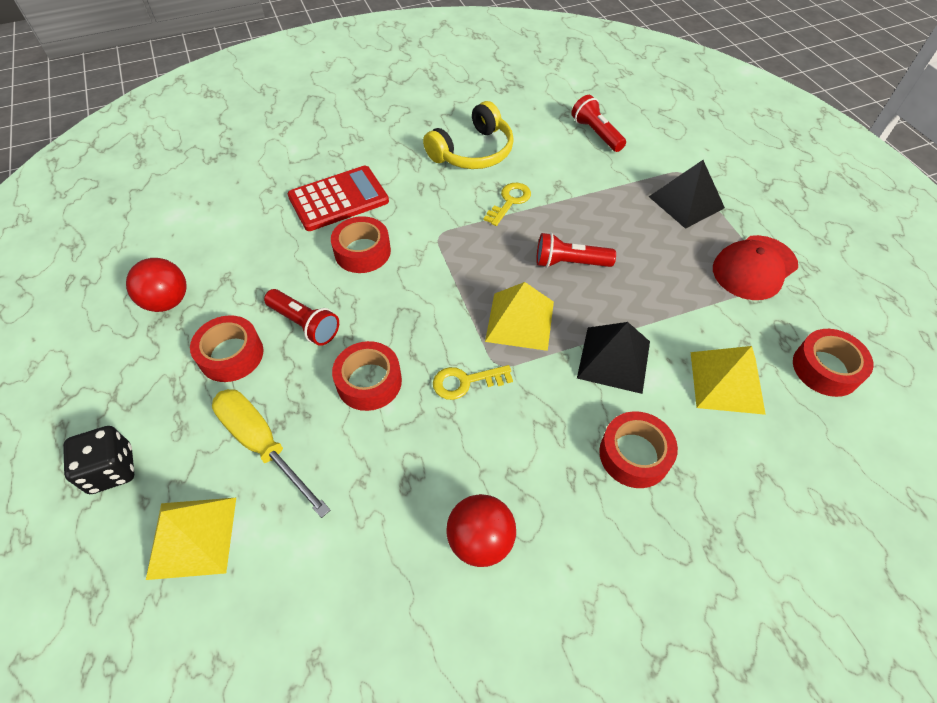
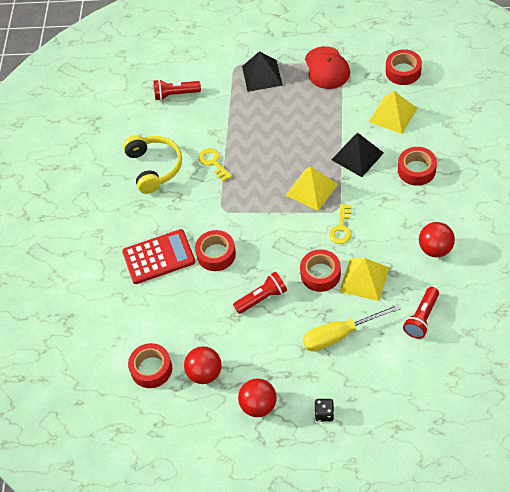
camera: 60 degrees left, 0 degrees up
black dice [63,426,134,494] -> black dice [315,399,334,422], size x0.64
yellow pyramid [146,498,236,580] -> yellow pyramid moved to [339,258,389,301]
red tape [190,315,263,382] -> red tape moved to [128,343,172,388]
red calculator [287,166,389,231] -> red calculator turned 75 degrees clockwise [122,229,195,284]
red flashlight [536,233,616,268] -> red flashlight moved to [403,287,439,339]
none -> red ball [238,378,277,417]

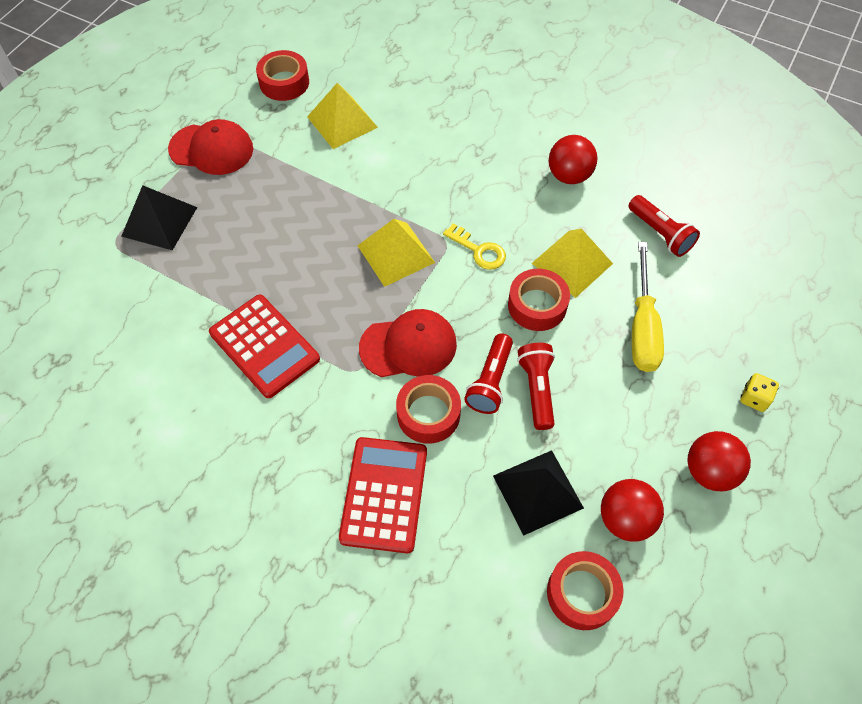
camera: 70 degrees left, 5 degrees up
yellow headphones [123,135,182,194] -> none
red flashlight [154,79,201,101] -> red flashlight moved to [464,333,513,414]
yellow key [199,148,232,182] -> red calculator [209,295,320,398]
black dice [315,399,334,422] -> yellow dice [740,373,779,412]
black pyramid [332,133,384,177] -> black pyramid moved to [493,450,584,536]
red tape [398,147,437,186] -> none
none -> red cap [359,309,457,377]

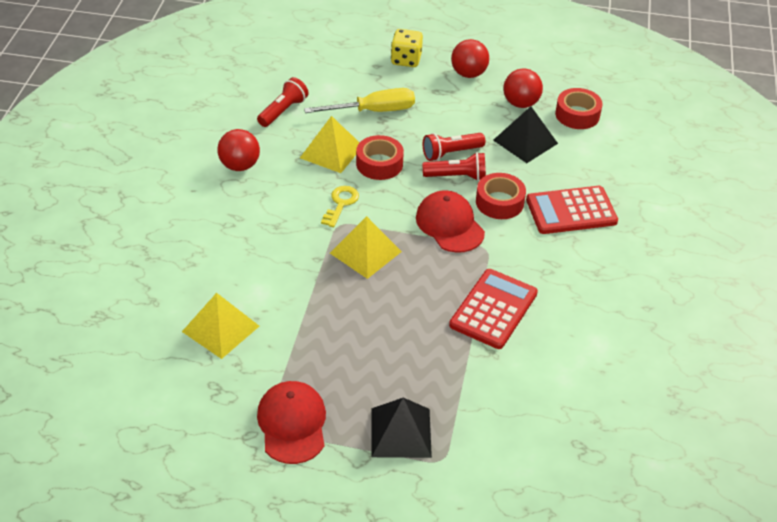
camera: 110 degrees left, 15 degrees down
red tape [256,50,309,101] -> none
yellow dice [740,373,779,412] -> yellow dice [391,29,423,67], size x1.57

